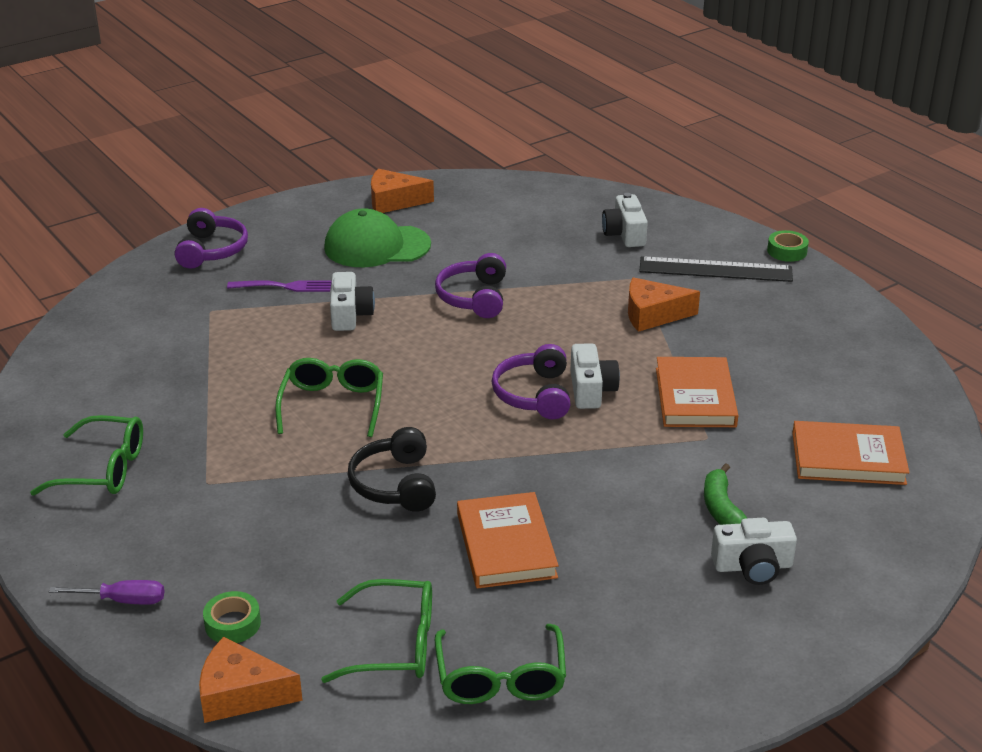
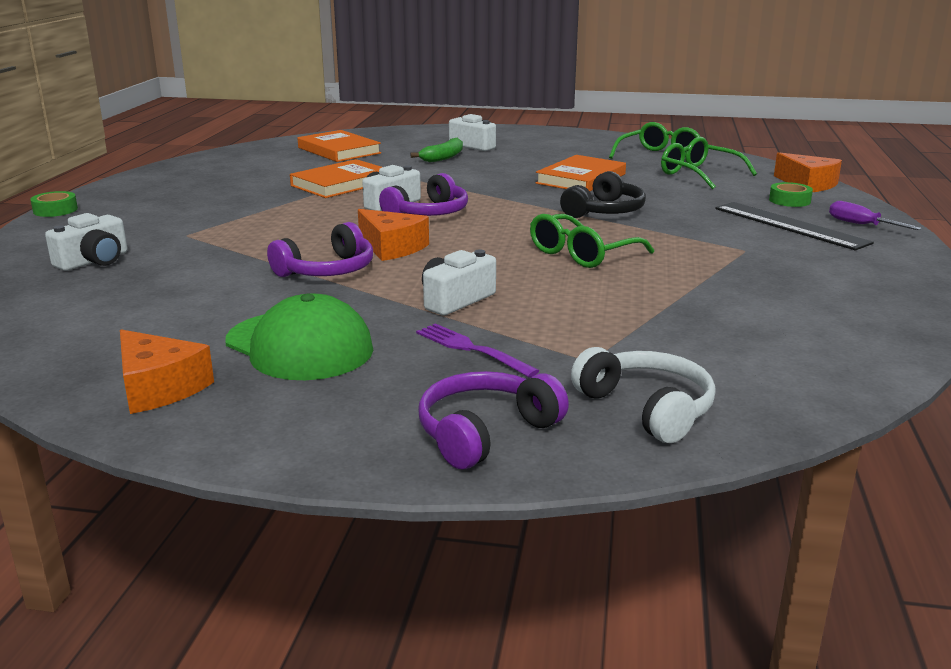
camera: 135 degrees left, 10 degrees down
green glasses [30,415,143,496] -> none
orange cheese [628,277,700,332] -> orange cheese moved to [358,209,429,261]
black ruler [639,256,793,282] -> black ruler moved to [715,202,874,250]
none -> white headphones [571,347,716,443]

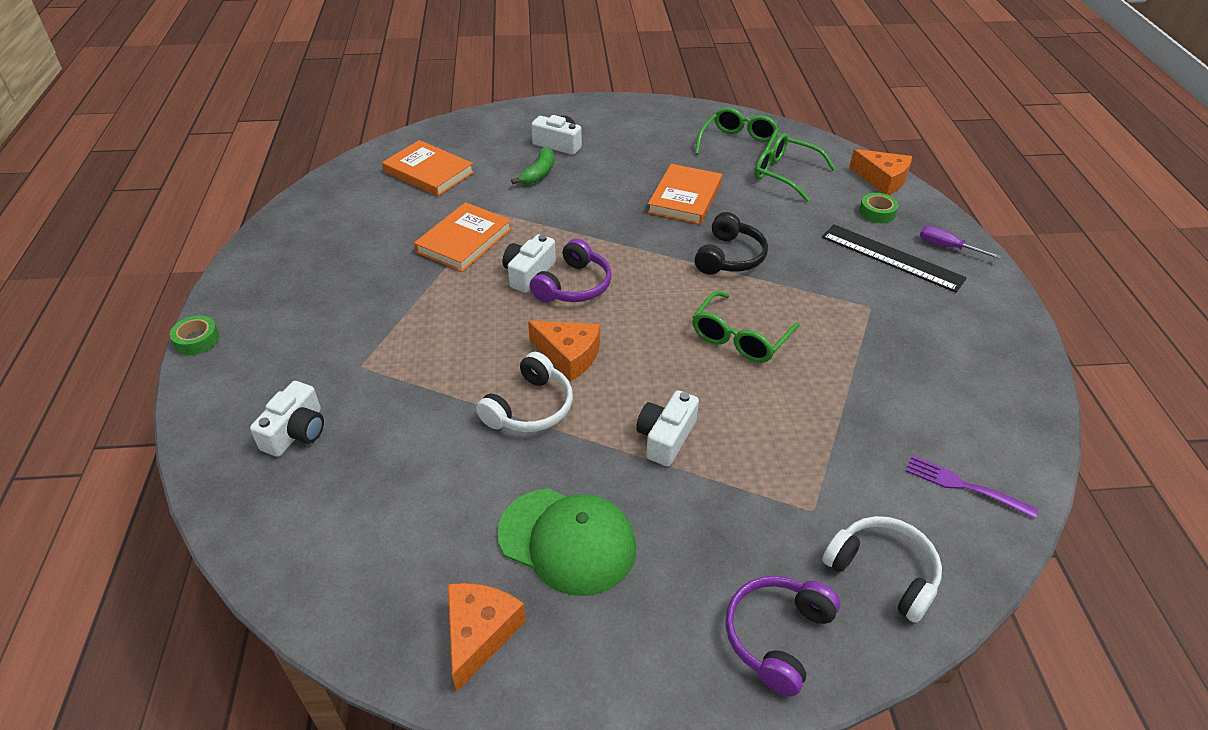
camera: 15 degrees left, 20 degrees up
orange cheese [120,329,214,414] -> orange cheese turned 105 degrees counterclockwise [448,583,526,692]
purple headphones [267,222,373,277] -> white headphones [476,352,573,432]
purple fork [416,323,539,377] -> purple fork moved to [906,455,1038,519]

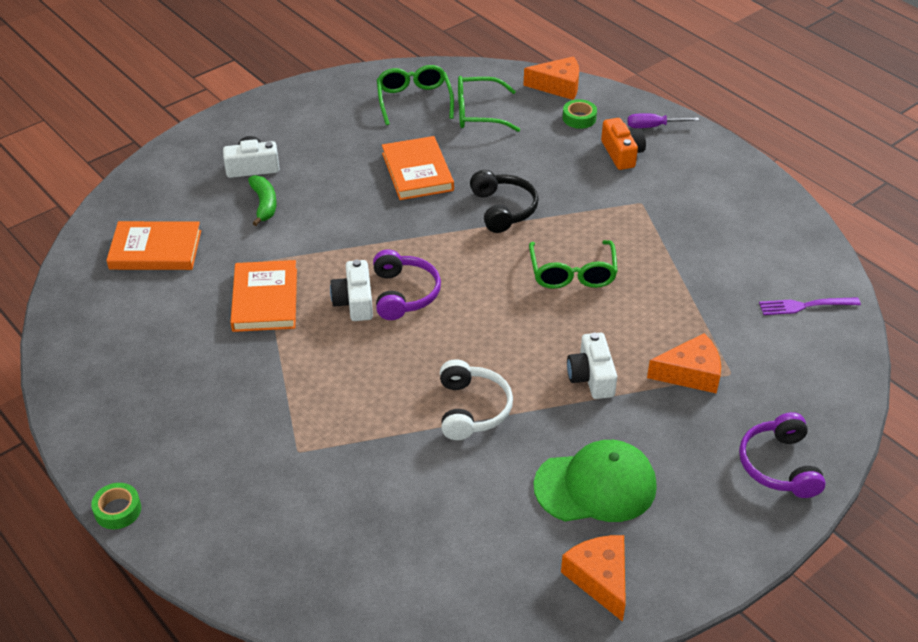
camera: 35 degrees left, 0 degrees up
white camera [250,381,324,457] -> none
orange cheese [528,321,600,381] -> orange cheese moved to [647,333,721,394]
black ruler [822,224,967,293] -> orange camera [601,118,646,170]
white headphones [822,516,942,623] -> none

